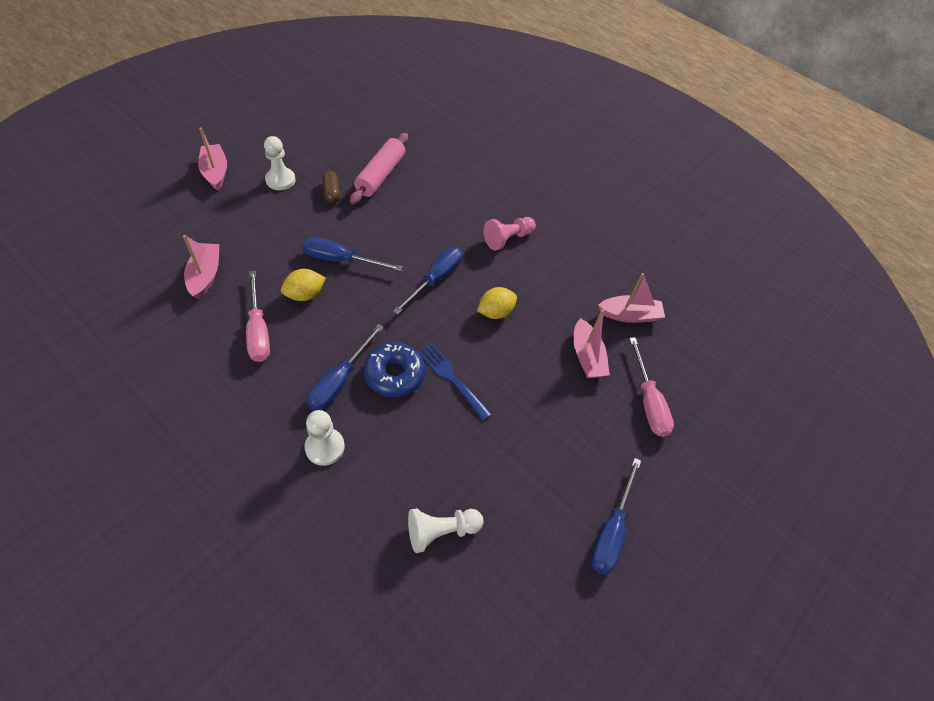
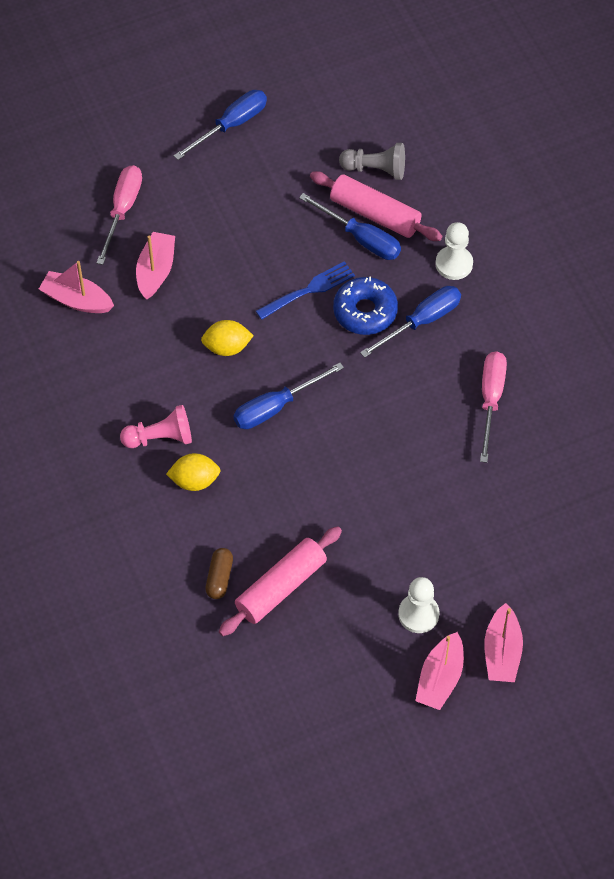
camera: 150 degrees left, 5 degrees up
pink boat [183,235,219,300] -> pink boat moved to [415,632,464,710]
yellow lemon [281,269,326,301] -> yellow lemon moved to [166,453,221,491]
blue screwdriver [303,237,403,271] -> blue screwdriver moved to [299,193,401,260]
brown capsule [322,171,340,203] -> brown capsule moved to [205,548,233,599]
white pawn [408,508,484,553] -> grey pawn [339,143,405,180]
blue fork [418,343,492,421] -> blue fork turned 105 degrees counterclockwise [256,261,355,320]
none -> pink rolling pin [310,171,442,241]

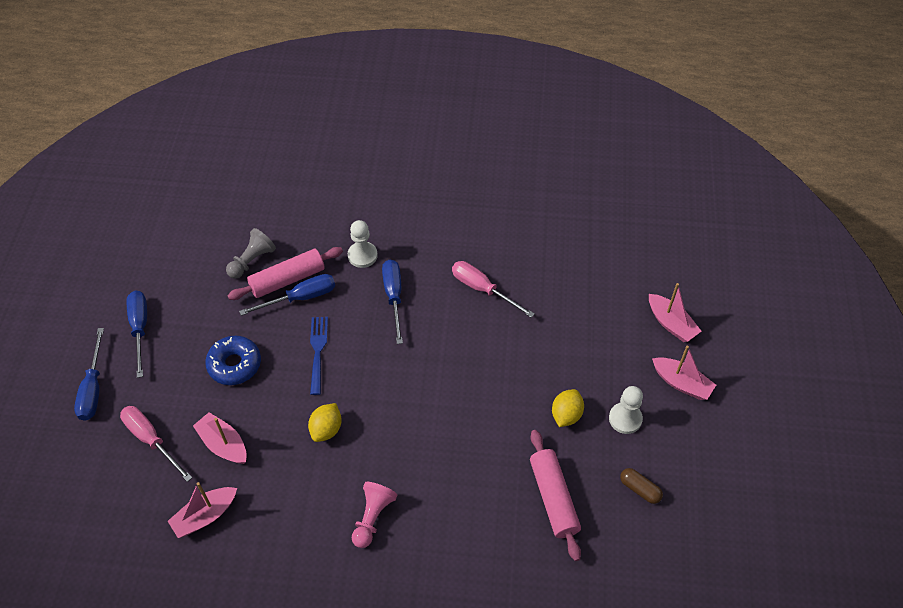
camera: 60 degrees left, 5 degrees down
yellow lemon [166,453,221,491] -> yellow lemon moved to [552,389,584,427]
brown capsule [205,548,233,599] -> brown capsule moved to [620,468,663,504]
blue screwdriver [233,363,344,429] -> blue screwdriver moved to [74,328,104,421]
blue donut [333,277,398,335] -> blue donut moved to [205,336,261,385]
pink boat [415,632,464,710] -> pink boat moved to [649,283,701,342]

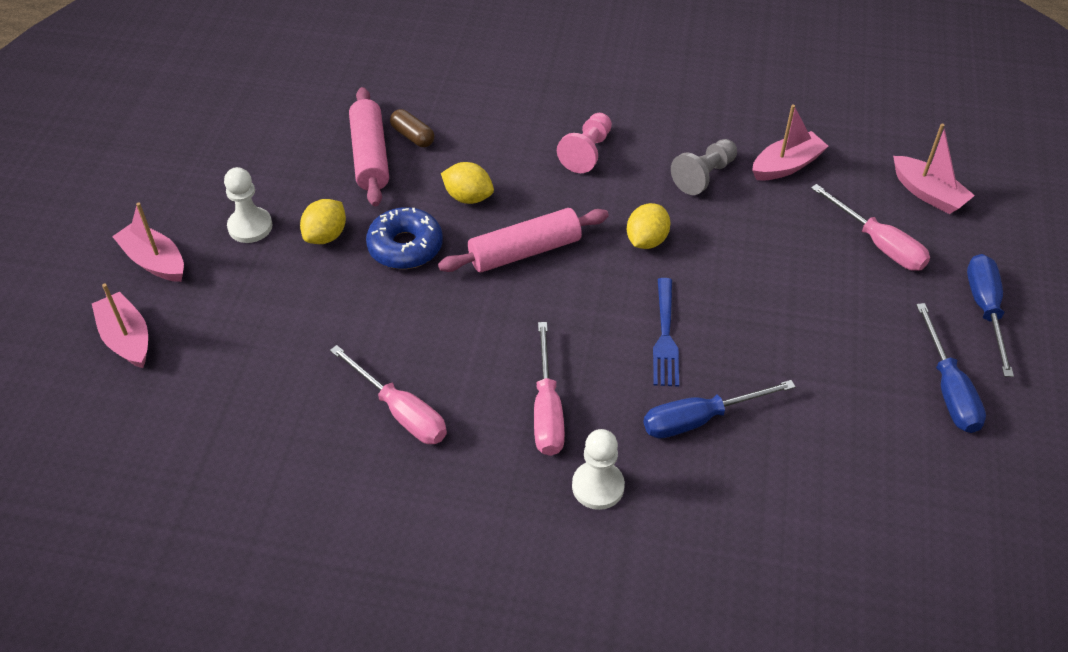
camera: 175 degrees left, 5 degrees down
pink boat [193,412,247,464] -> pink boat moved to [893,124,975,214]
blue donut [205,336,261,385] -> blue donut moved to [366,207,443,269]
grey pawn [226,228,276,279] -> grey pawn moved to [671,139,737,195]
pink rolling pin [227,247,343,300] -> pink rolling pin moved to [438,208,609,273]
blue screwdriver [382,260,403,344] -> pink screwdriver [534,322,565,456]
brown capsule [620,468,663,504] -> brown capsule moved to [390,109,434,147]
none -> yellow lemon [441,162,494,204]

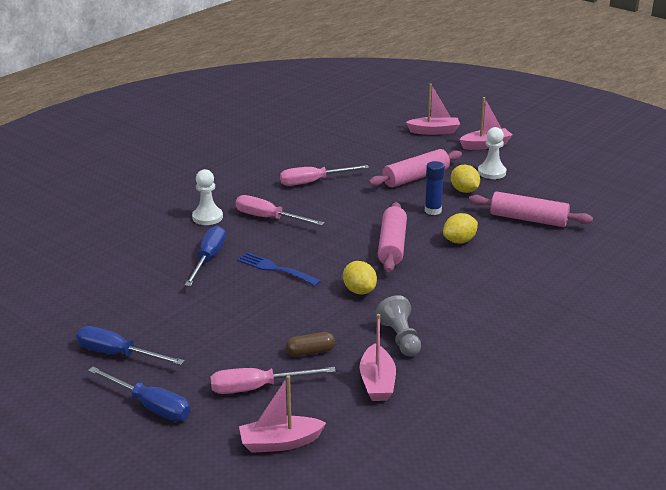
camera: 120 degrees right, 20 degrees down
blue donut [366,207,443,269] -> blue glue stick [425,161,445,215]
brown capsule [390,109,434,147] -> brown capsule moved to [286,332,335,357]
pink pawn [557,113,612,173] -> none
none -> pink rolling pin [368,149,462,187]

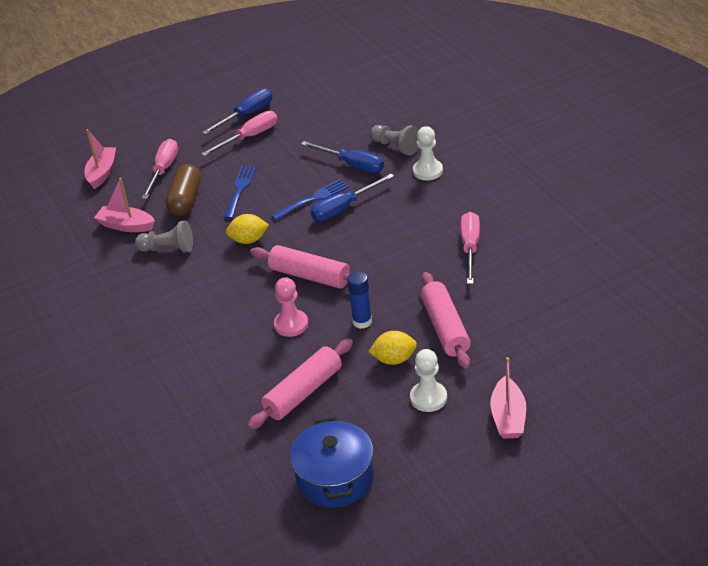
camera: 115 degrees right, 10 degrees up
blue screwdriver [88,367,190,421] -> blue screwdriver moved to [310,174,394,221]
pink screwdriver [236,195,324,226] -> pink screwdriver moved to [201,111,278,156]
brown capsule [286,332,335,357] -> brown capsule [166,164,201,216], size x1.66
pink boat [406,84,460,135] -> none
yellow lemon [443,213,478,244] -> pink pawn [274,277,308,337]
none -> blue fork [224,166,256,219]
none -> blue pot [290,417,374,508]
none -> grey pawn [370,125,419,156]

